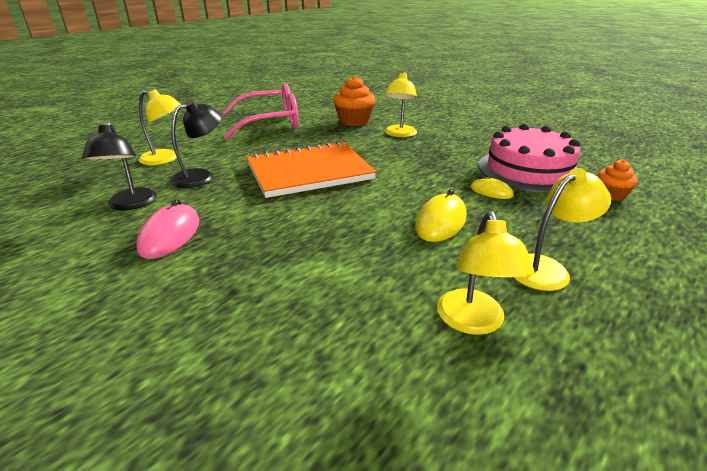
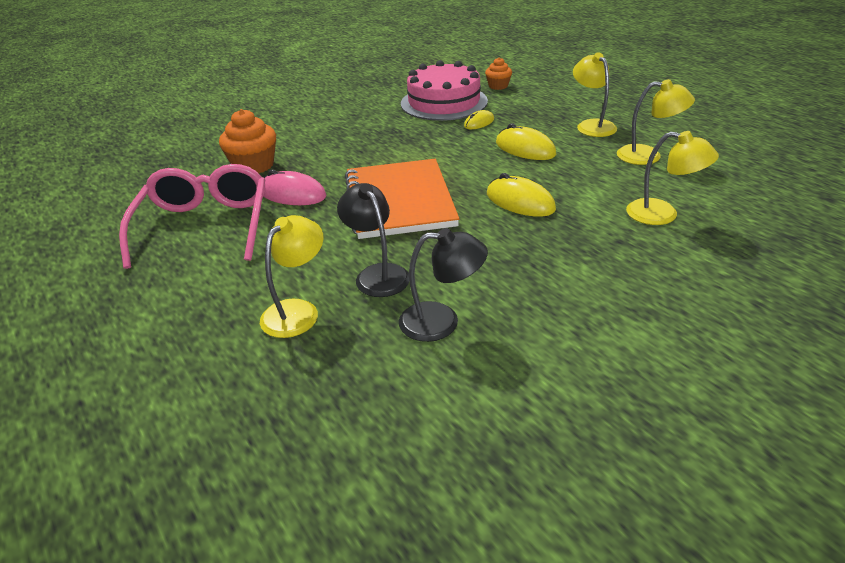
camera: 75 degrees left, 5 degrees up
pink mouse [136,199,200,259] -> pink mouse moved to [264,170,327,205]
yellow lamp [384,72,417,137] -> yellow lamp moved to [626,131,719,225]
none -> yellow mouse [487,173,556,217]

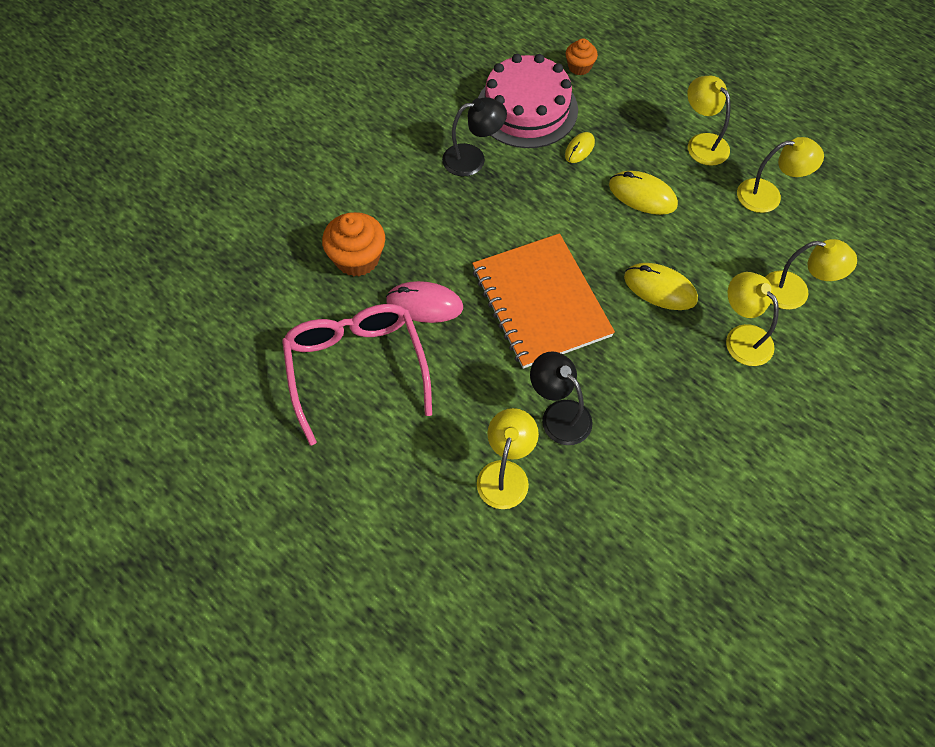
camera: 15 degrees left, 25 degrees up
black lamp [399,228,488,342] -> black lamp moved to [442,97,507,176]
none -> yellow lamp [726,272,779,366]

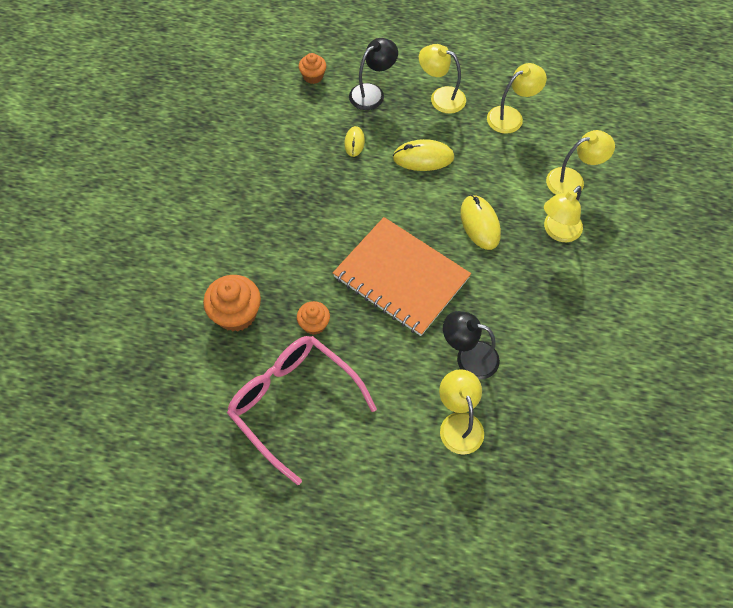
camera: 30 degrees left, 0 degrees up
pink mouse [386,281,463,323] -> orange cupcake [297,301,330,335]
black lamp [442,97,507,176] -> black lamp moved to [349,38,398,110]
pink cake [478,54,578,148] -> none
yellow mouse [624,263,698,310] -> yellow mouse turned 75 degrees clockwise [460,195,501,250]
yellow lamp [726,272,779,366] -> yellow lamp turned 75 degrees counterclockwise [544,186,583,242]

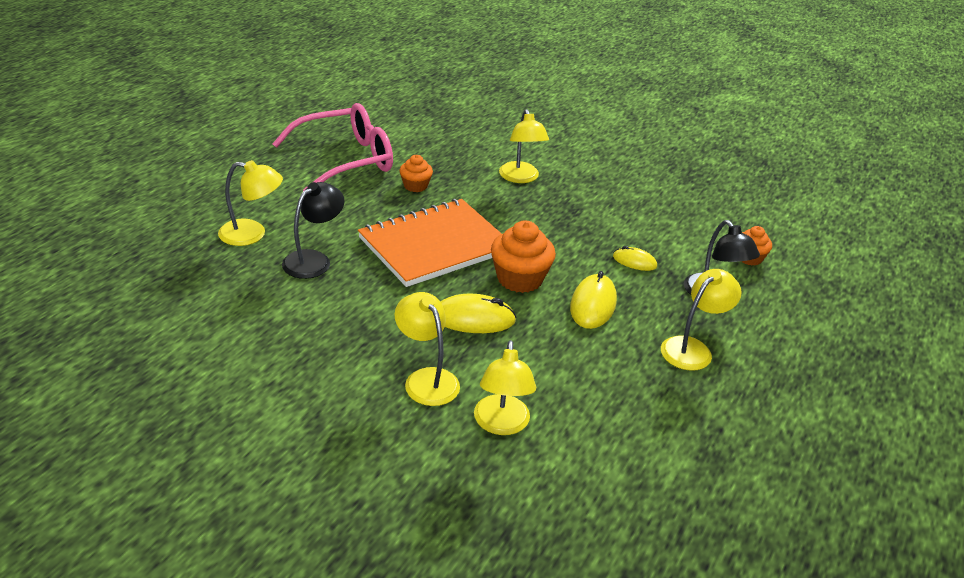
camera: 105 degrees right, 25 degrees down
orange cupcake [203,275,261,332] -> orange cupcake moved to [491,220,556,293]
yellow lamp [487,63,547,134] -> yellow lamp moved to [499,109,549,183]

